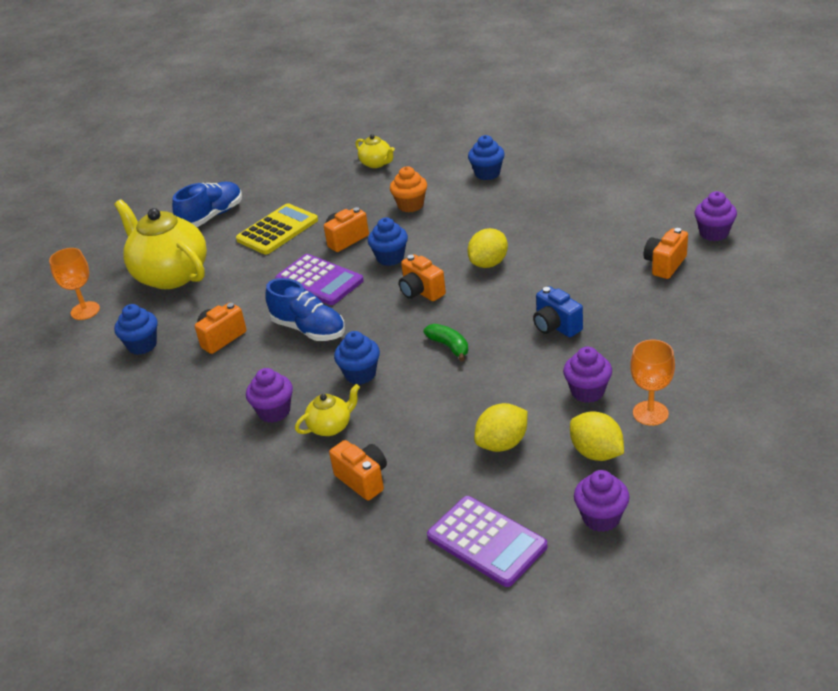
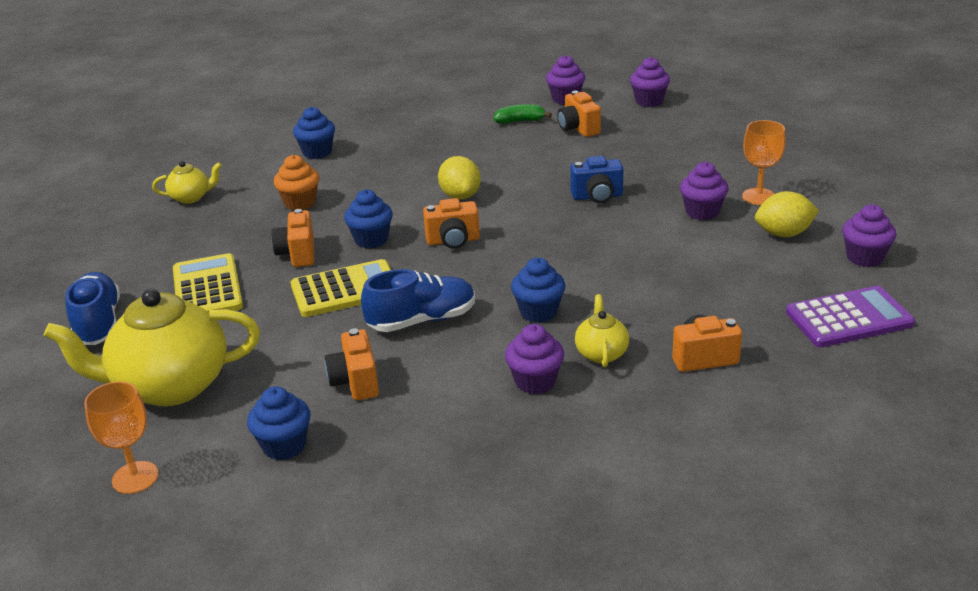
camera: 60 degrees left, 5 degrees down
purple calculator [275,254,364,305] -> yellow calculator [291,259,391,317]
green banana [424,324,468,361] -> green banana moved to [494,104,552,124]
yellow lemon [474,403,528,452] -> none
none -> purple cupcake [630,57,670,107]

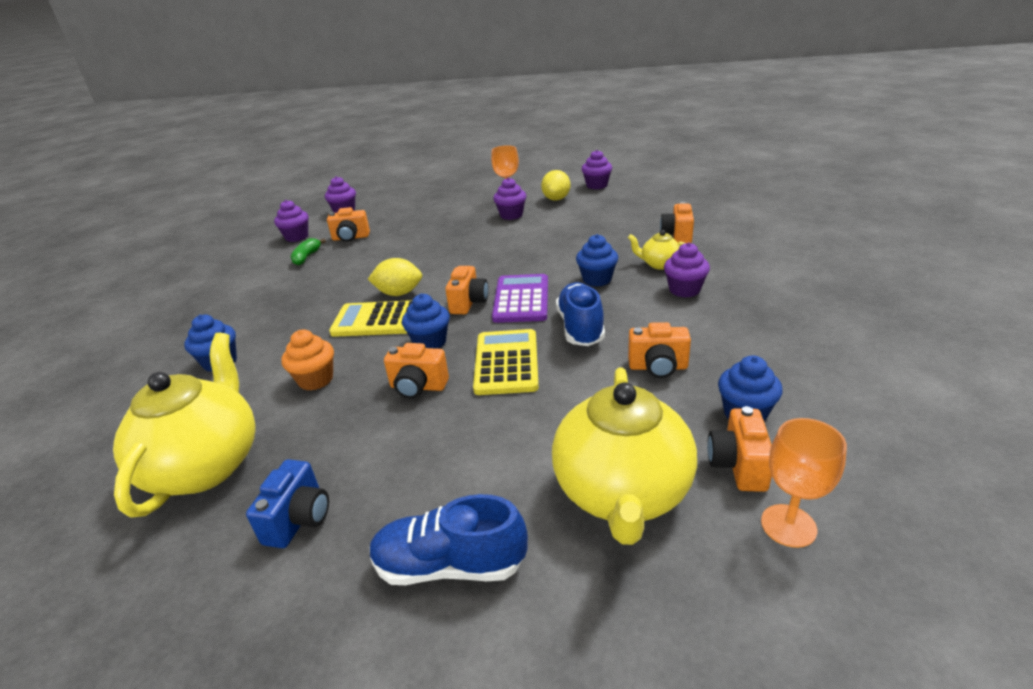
camera: 70 degrees left, 0 degrees up
yellow teapot [152,161,222,204] -> yellow teapot [113,333,255,517], size x2.17
yellow calculator [173,253,243,312] -> yellow calculator moved to [329,300,412,337]
blue camera [570,156,623,203] -> blue camera moved to [246,459,329,548]
purple calculator [786,286,915,347] -> purple calculator moved to [492,274,548,323]
none -> orange camera [707,406,772,492]

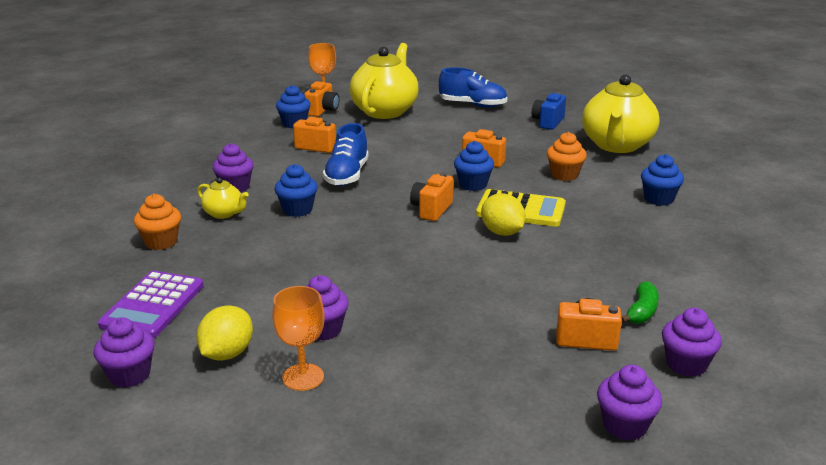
camera: 170 degrees left, 5 degrees down
yellow lemon [368,258,422,296] -> yellow lemon turned 45 degrees clockwise [481,193,526,236]
yellow calculator [473,329,539,395] -> none
purple calculator [492,274,548,323] -> purple calculator moved to [98,271,203,338]
orange camera [660,202,694,243] -> orange cupcake [134,194,181,250]

